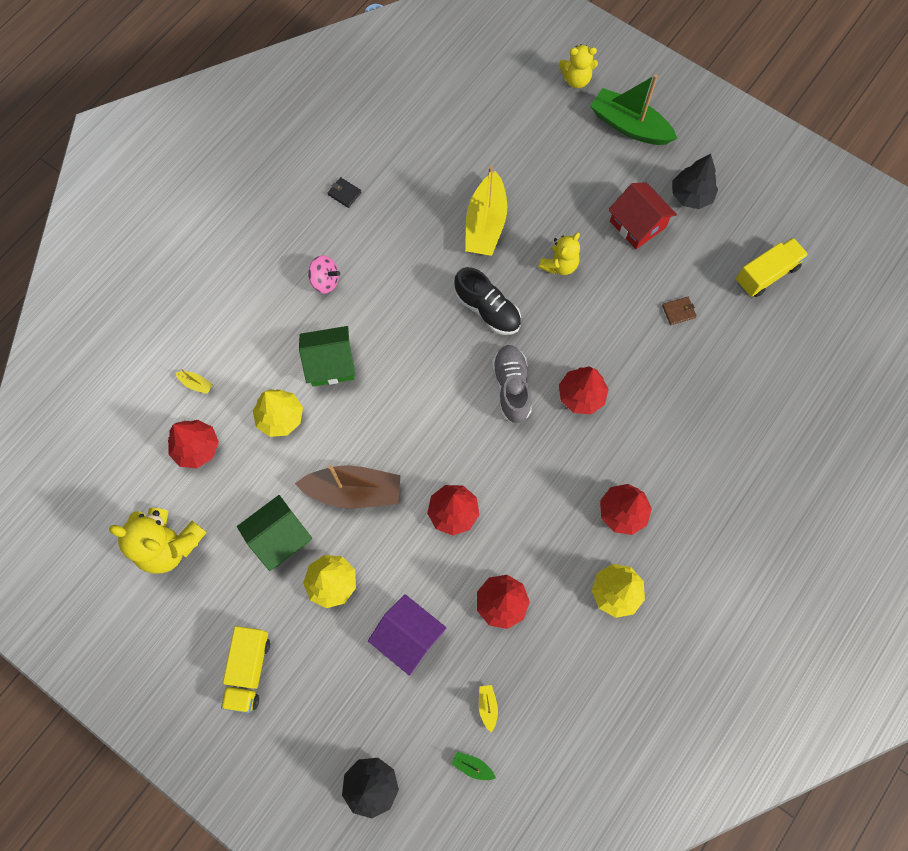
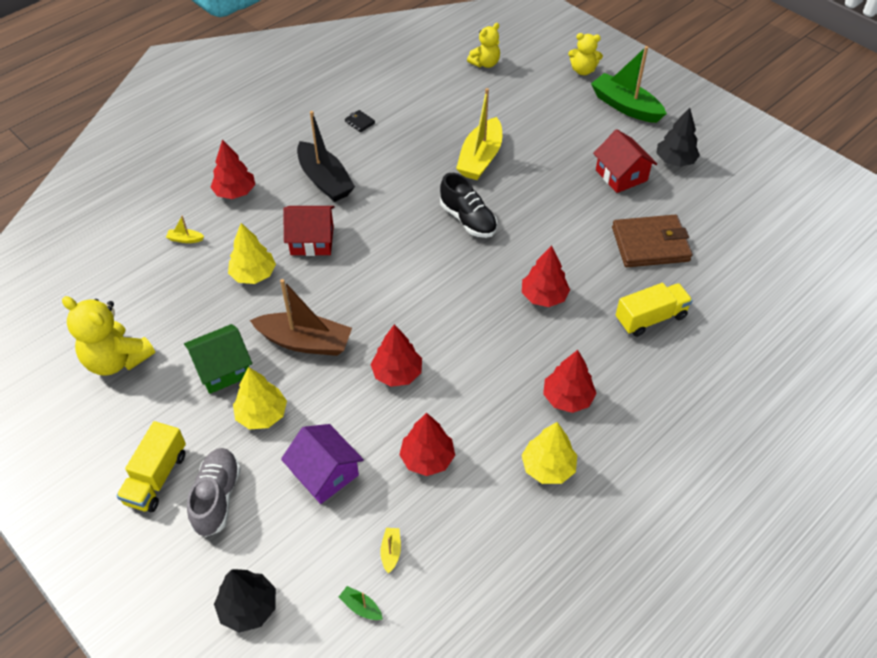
camera: 10 degrees right, 20 degrees down
red tree [168,420,219,468] -> red tree moved to [210,139,255,199]
yellow boat [176,369,213,394] -> yellow boat turned 150 degrees clockwise [166,215,204,243]
green house [299,326,356,386] -> red house [283,206,335,256]
pink spinning top [308,255,340,293] -> black boat [297,111,355,202]
grey shoe [492,345,532,424] -> grey shoe moved to [187,448,241,537]
yellow teddy bear [538,233,580,275] -> yellow teddy bear moved to [467,23,500,68]
brown wallet [662,297,697,325] -> brown wallet [612,215,692,267], size x2.49
yellow truck [736,238,808,297] -> yellow truck moved to [616,283,693,337]

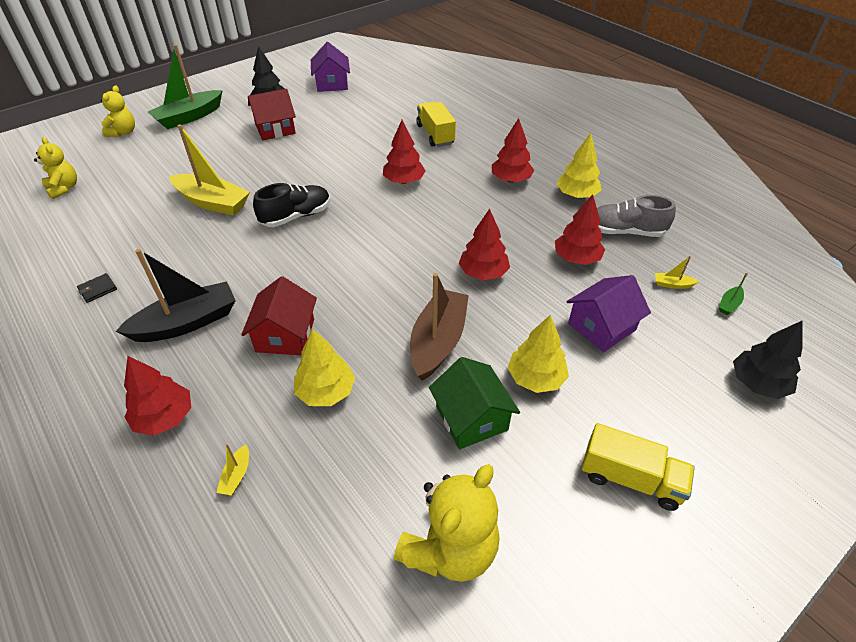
camera: 85 degrees left, 5 degrees down
grey shoe [187,448,241,537] -> grey shoe moved to [597,195,676,237]
brown wallet [612,215,692,267] -> none
none -> purple house [311,42,350,92]

